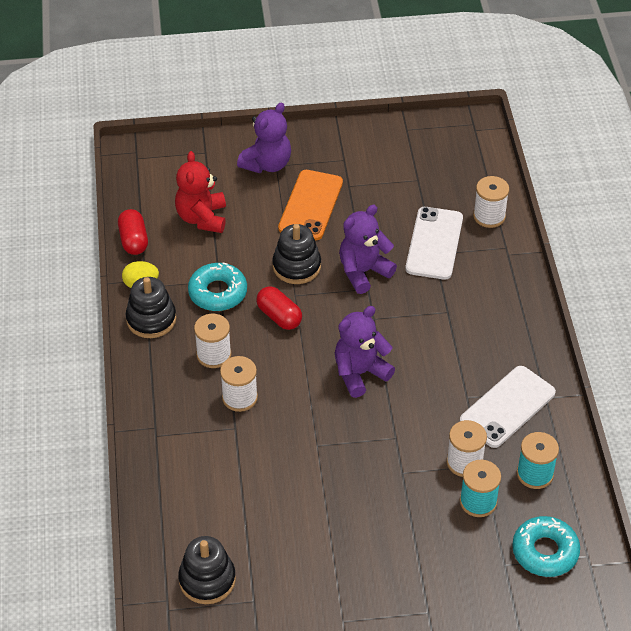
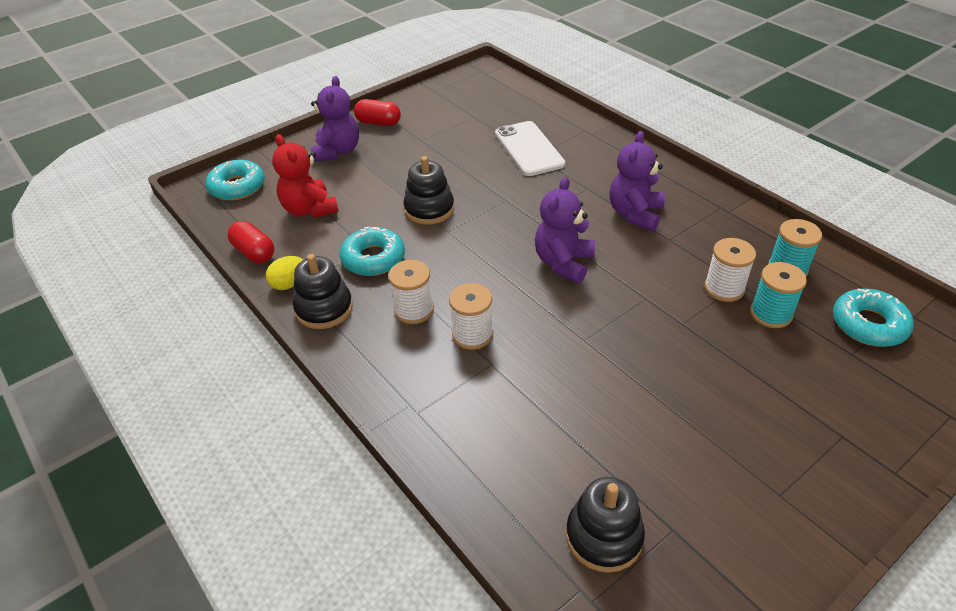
camera: 30 degrees left, 5 degrees down
red capsule [256,286,302,330] -> red capsule moved to [354,99,401,126]
orange phone [278,170,343,240] -> none
purple teddy bear [339,205,397,294] -> purple teddy bear moved to [610,131,665,231]
white phone [460,366,556,448] -> none
white spool [473,176,509,228] -> none
none -> turquoise donut [205,160,265,201]

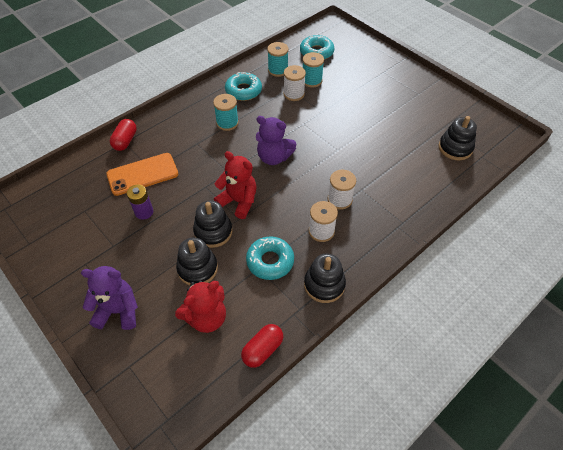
camera: 95 degrees left, 10 degrees up
turquoise donut [205,160,265,201] -> turquoise donut moved to [225,72,262,101]
yellow egg [266,256,303,290] -> none
red capsule [354,99,401,126] -> red capsule moved to [110,119,137,151]
white phone [495,121,565,176] -> orange phone [106,153,178,196]
purple teddy bear [610,131,665,231] -> turquoise spool [213,94,239,131]
none -> purple battery [127,185,153,220]
none -> black stacking toy [176,237,218,285]
none -> red teddy bear [214,151,257,219]

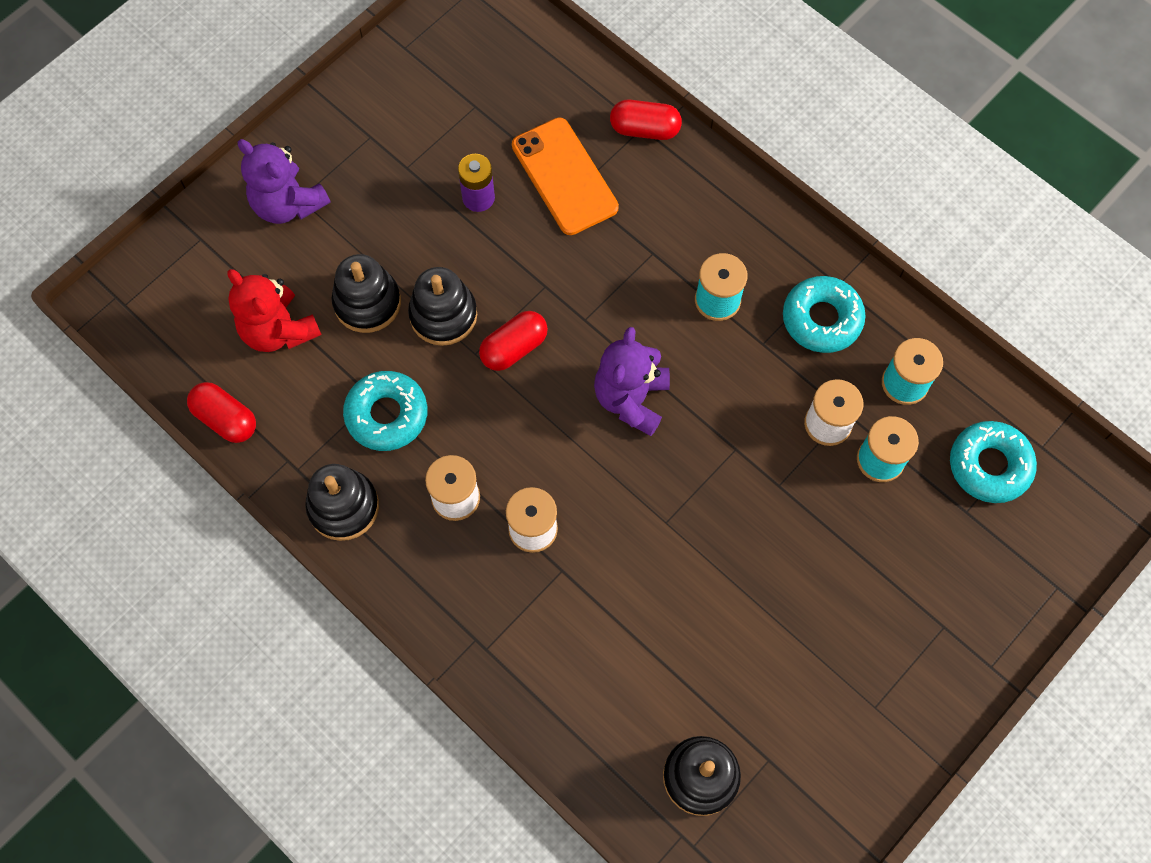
camera: 85 degrees right, 15 degrees up
purple teddy bear [81,266,138,330] -> purple teddy bear turned 135 degrees clockwise [238,139,330,224]
red teddy bear [214,151,257,219] -> red capsule [479,311,548,371]

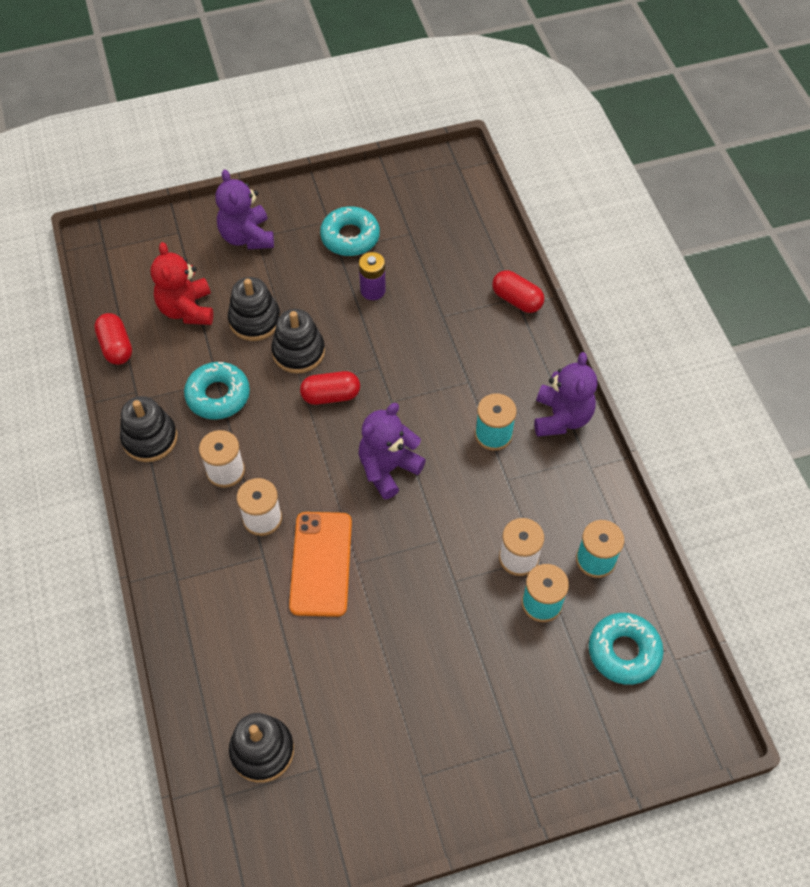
camera: 30 degrees right, 10 degrees down
orange phone [512,117,619,235] -> orange phone moved to [289,512,352,617]
turquoise donut [783,276,866,353] -> turquoise donut moved to [320,206,380,256]
none -> purple teddy bear [534,352,597,437]

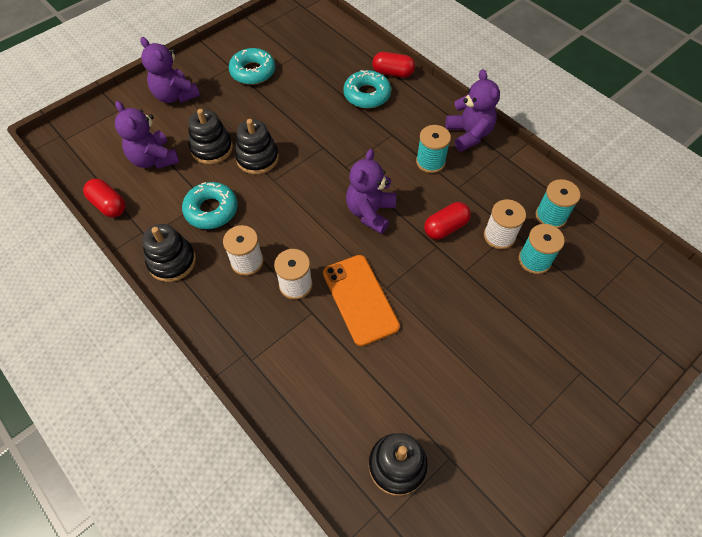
camera: 25 degrees left, 0 degrees up
red teddy bear [151,242,213,325] -> purple teddy bear [115,101,179,169]
red capsule [300,371,360,405] -> red capsule moved to [424,202,471,240]
purple battery [359,252,386,300] -> none
turquoise donut [589,613,664,685] -> turquoise donut moved to [344,70,391,108]

